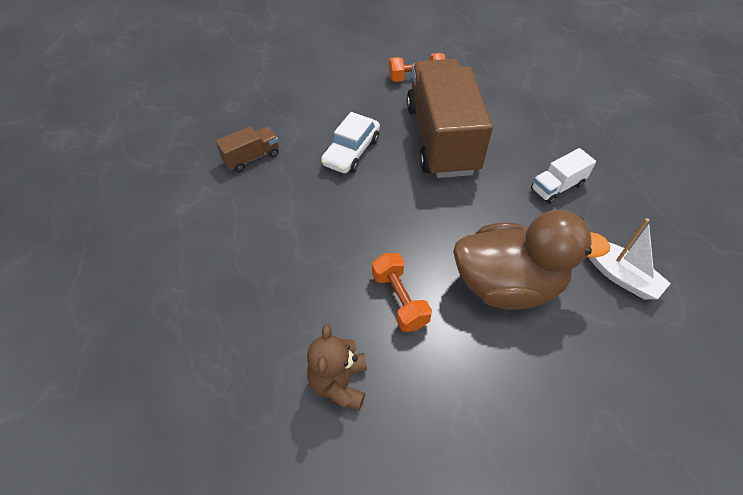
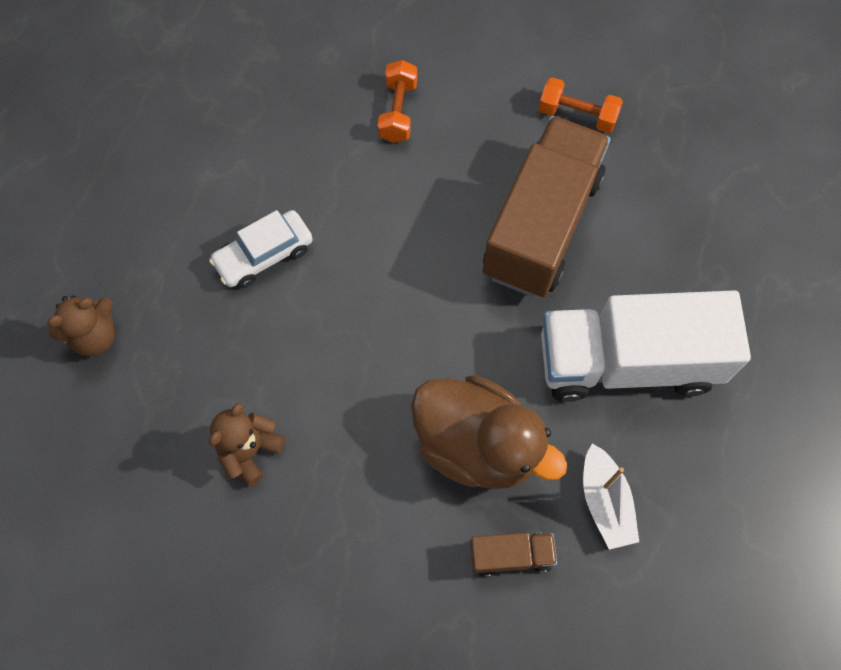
camera: 30 degrees right, 15 degrees up
brown truck [216,126,279,172] -> brown truck moved to [470,532,557,577]
white car [321,112,380,173] -> white car moved to [209,210,313,288]
orange dumbbell [372,253,432,332] -> orange dumbbell moved to [378,60,417,143]
white truck [531,148,596,204] -> white truck [541,290,751,402], size x2.35
none -> brown teddy bear [47,295,115,356]

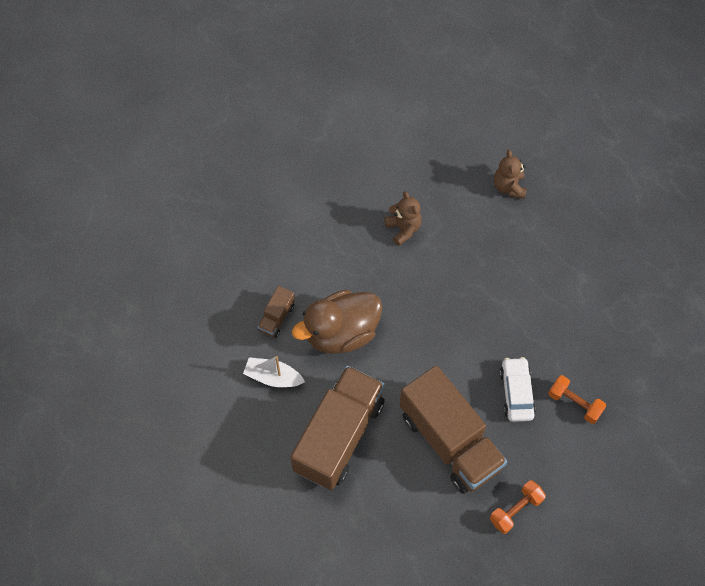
camera: 120 degrees right, 5 degrees down
white car [209,210,313,288] -> white car moved to [500,357,536,422]
white truck [541,290,751,402] -> brown truck [291,366,385,490]

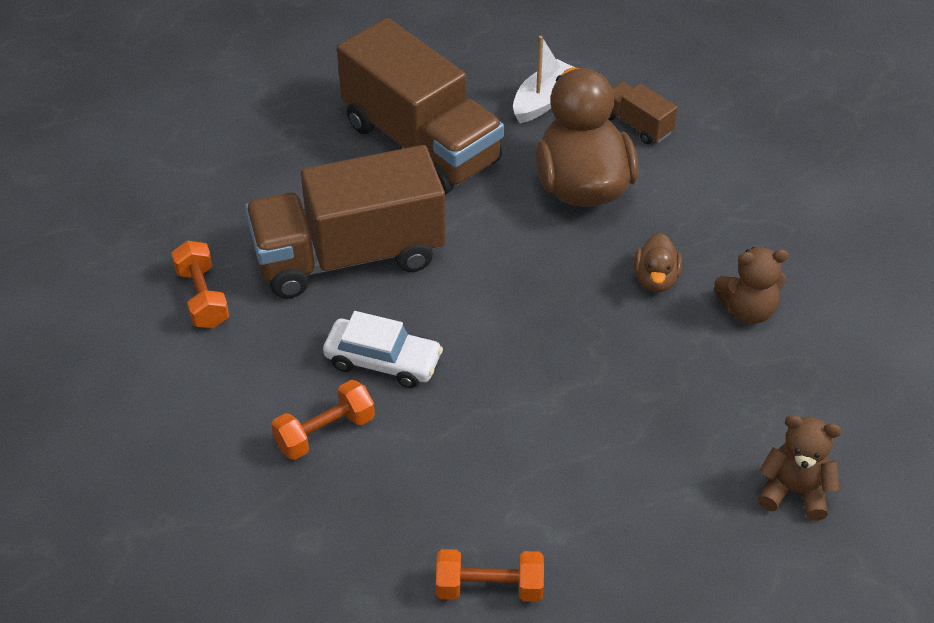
camera: 110 degrees right, 15 degrees down
none -> orange dumbbell [436,549,544,602]
none -> brown duck [634,233,682,292]

